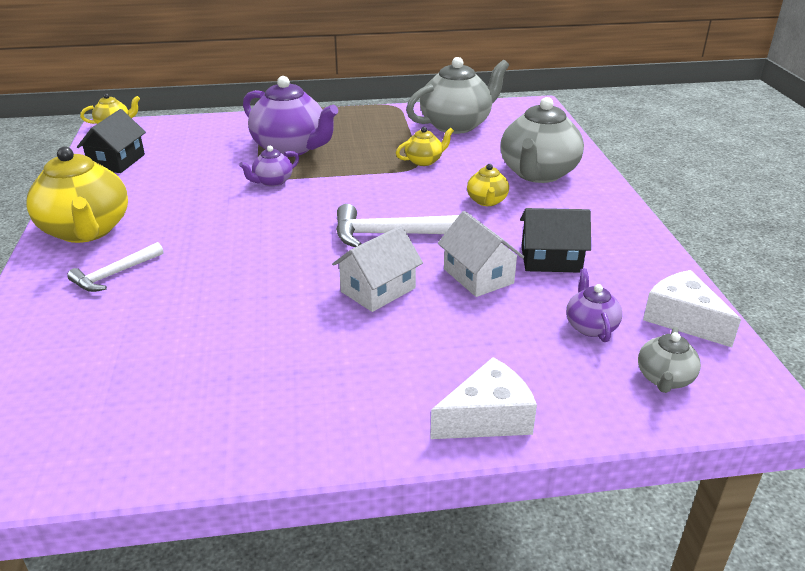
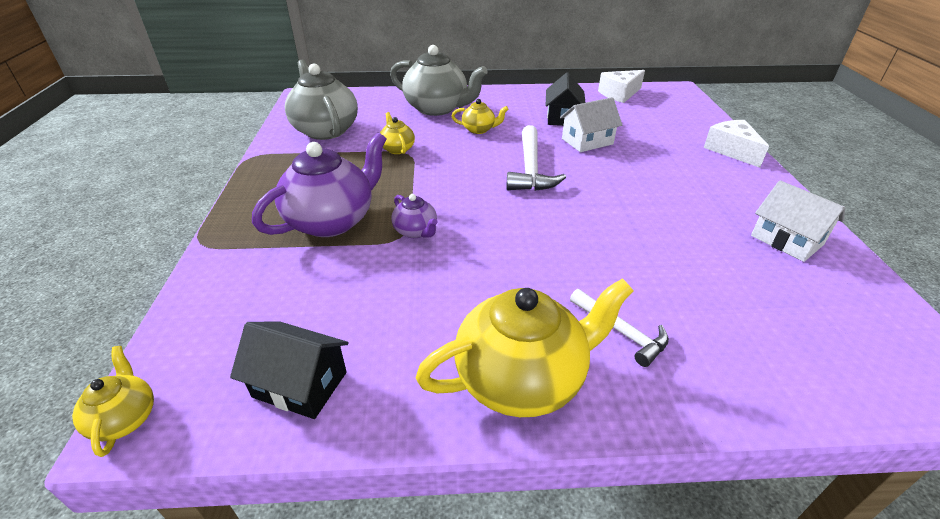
camera: 85 degrees left, 5 degrees up
white house [332,226,423,312] -> white house moved to [751,180,845,262]
purple teapot [566,268,622,342] -> none
grey teapot [638,327,701,393] -> none

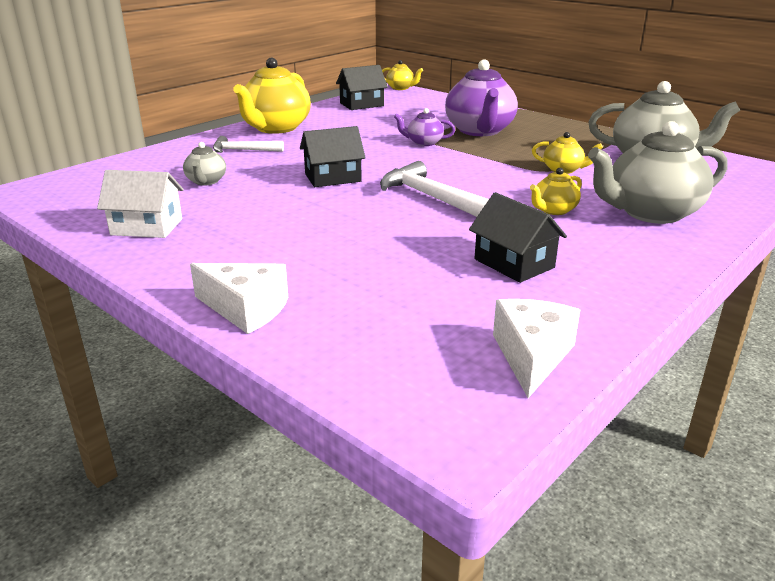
camera: 135 degrees right, 10 degrees down
white house [560,97,622,152] -> none
none -> grey teapot [183,142,226,185]
none -> black house [300,126,366,187]

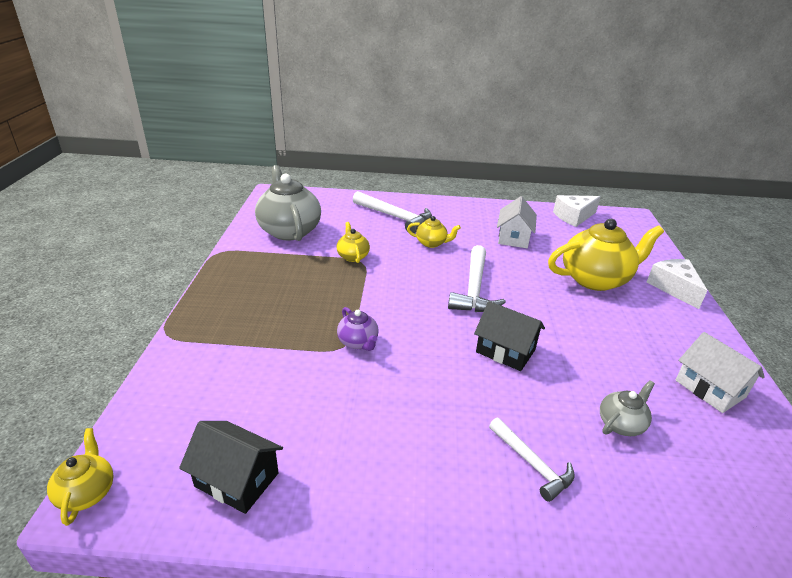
camera: 130 degrees left, 5 degrees up
yellow teapot [233,58,311,134] -> yellow teapot moved to [548,219,664,291]
purple teapot [445,60,518,136] -> none
black house [469,192,567,283] -> white house [497,196,537,248]
grey teapot [588,121,728,224] -> white hammer [353,191,432,233]

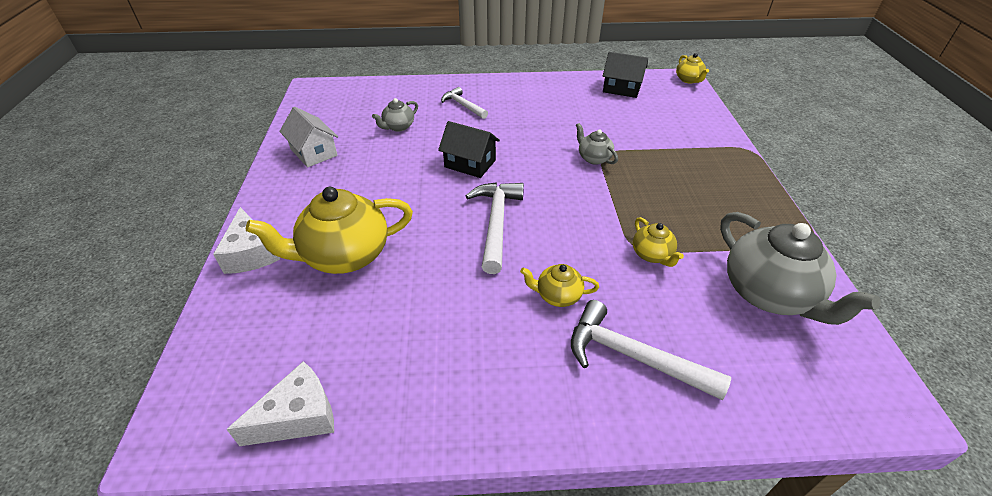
camera: 175 degrees right, 10 degrees up
purple teapot [337,307,379,351] -> grey teapot [576,123,618,165]
white house [497,196,537,248] -> none

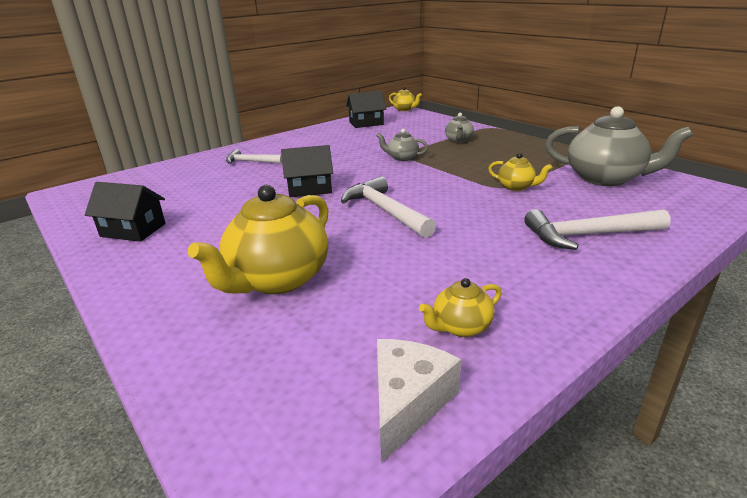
camera: 35 degrees left, 15 degrees down
white cheese [213,207,280,274] -> none
white house [279,107,338,167] -> black house [85,182,166,242]
grey teapot [372,98,418,131] -> grey teapot moved to [445,113,474,143]
yellow teapot [520,264,599,307] -> yellow teapot moved to [419,278,502,337]

